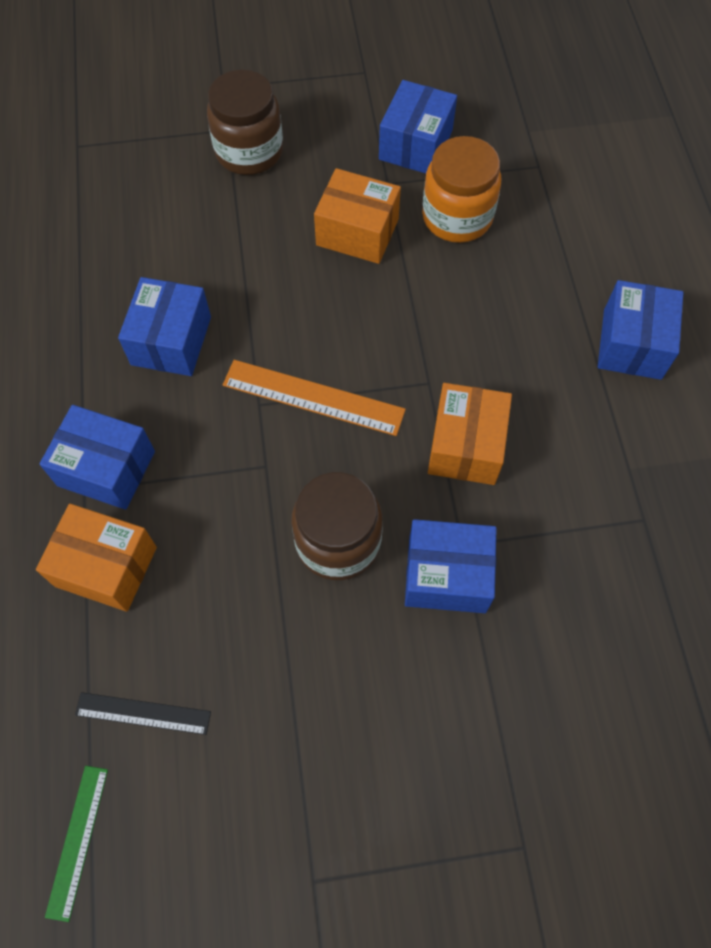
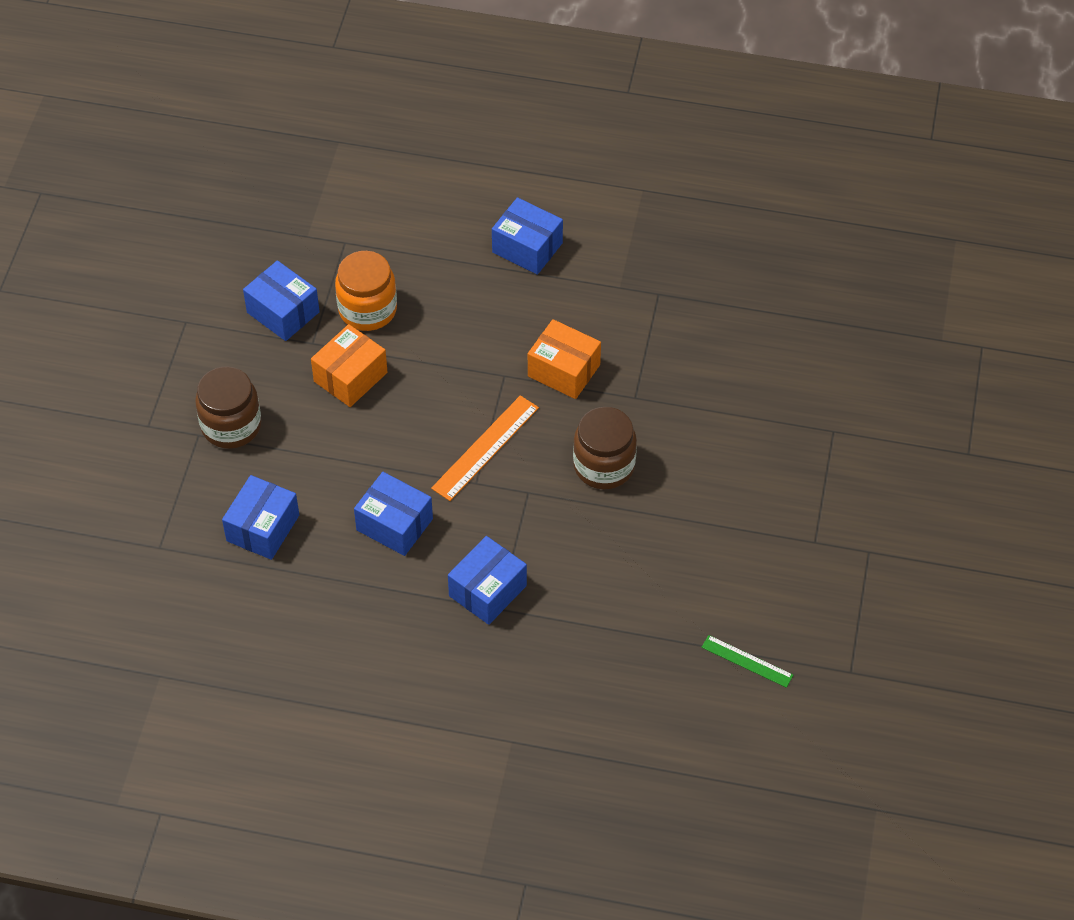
camera: 70 degrees left, 10 degrees down
orange box [36,504,157,612] -> none
black ruler [75,692,211,735] -> none
blue box [405,519,497,613] -> blue box moved to [222,475,299,560]

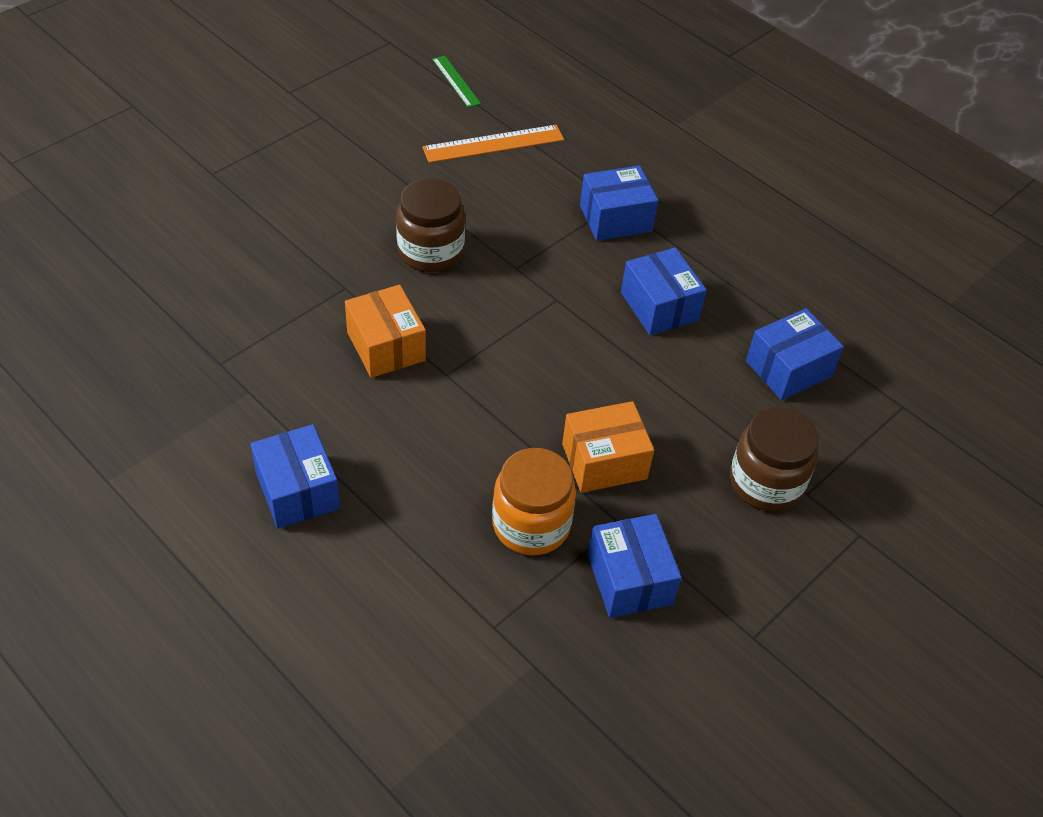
camera: 150 degrees left, 5 degrees down
orange ruler [431,395,539,501] -> orange ruler moved to [422,125,564,163]

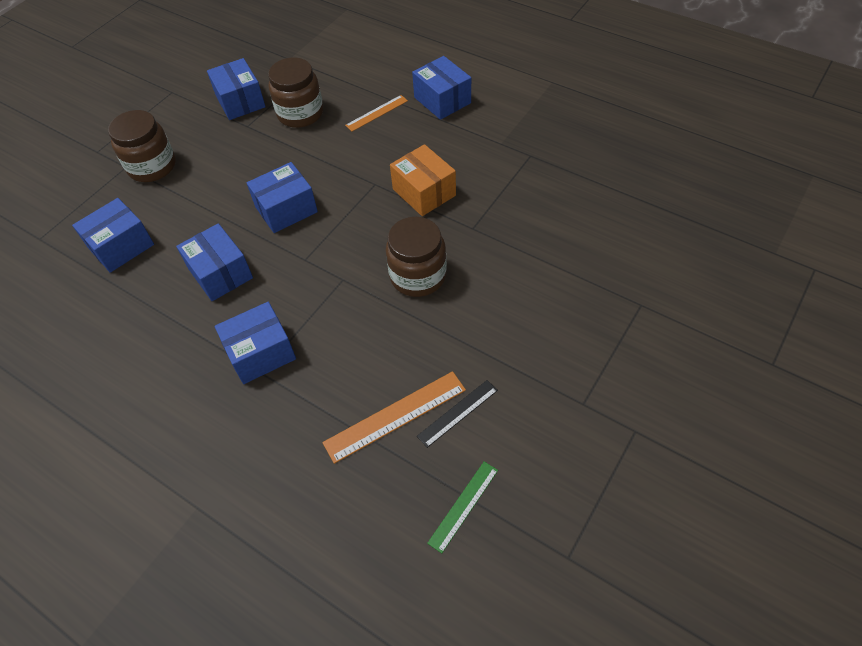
camera: 175 degrees right, 5 degrees up
green ruler [432,56,481,108] -> green ruler turned 75 degrees clockwise [427,461,498,553]
orange jar [492,448,576,555] -> brown jar [268,58,323,128]
orange box [562,401,654,493] -> none
none -> blue box [247,162,318,233]
none -> orange ruler [345,95,408,131]
none -> black ruler [417,380,498,448]

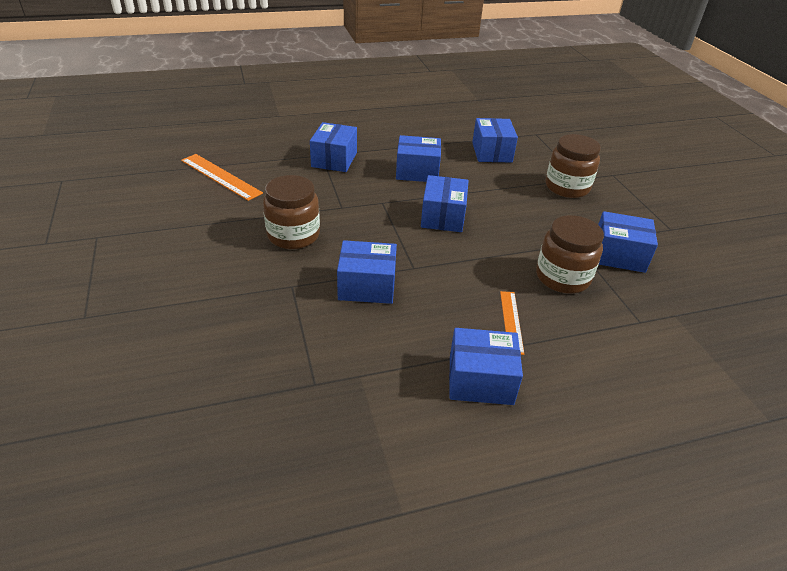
camera: 125 degrees right, 15 degrees down
orange ruler [322,371,466,464] -> orange ruler turned 60 degrees counterclockwise [181,154,263,201]
orange box [390,144,456,216] -> blue box [337,240,397,304]
black ruler [417,380,498,448] -> none
green ruler [427,461,498,553] -> none

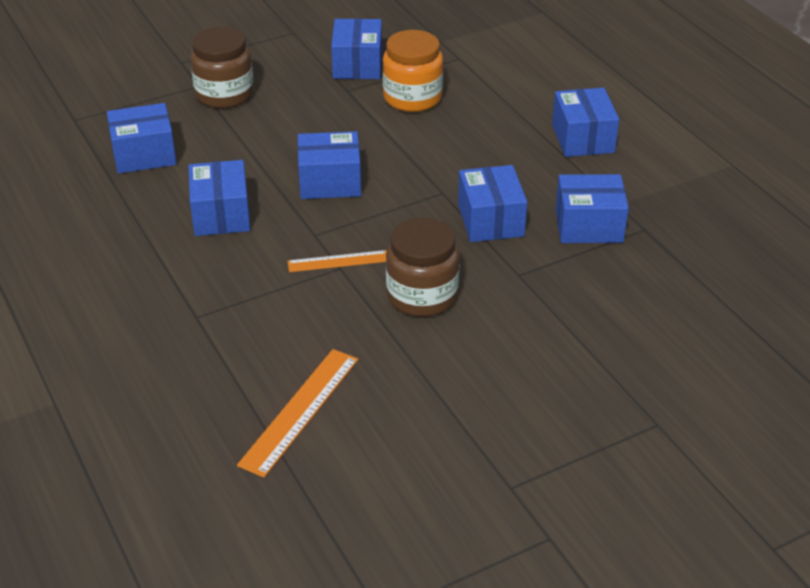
camera: 100 degrees left, 0 degrees up
blue box [310,122,357,172] -> blue box moved to [555,174,629,243]
orange ruler [500,291,525,355] -> orange ruler moved to [287,250,387,272]
brown jar [536,215,604,293] -> orange jar [383,30,443,112]

